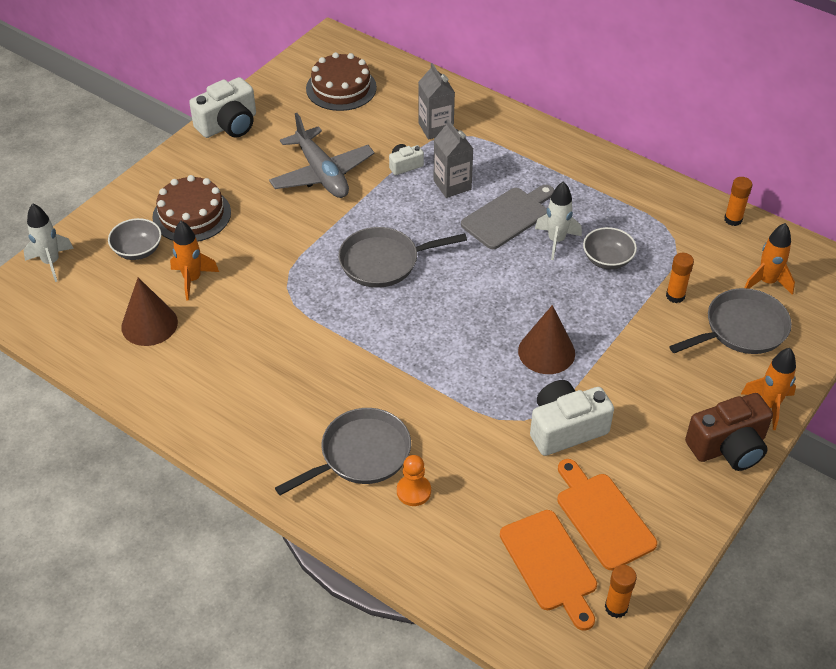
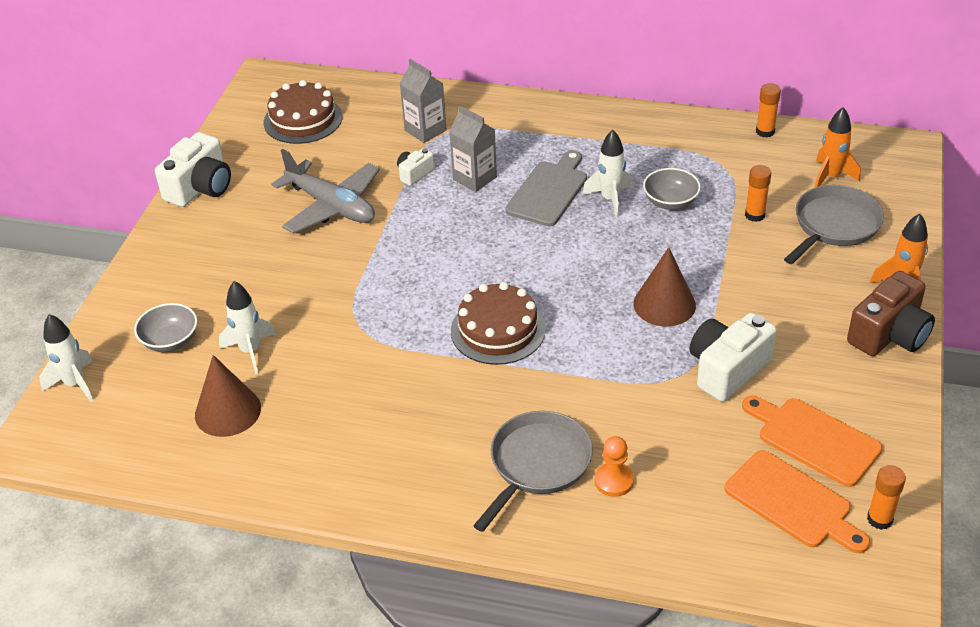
camera: 20 degrees left, 5 degrees down
brown cake [152,175,231,242] -> brown cake moved to [451,282,546,365]
orange rocket [170,221,219,300] -> white rocket [219,281,276,374]
grey pan [338,227,467,288] -> none

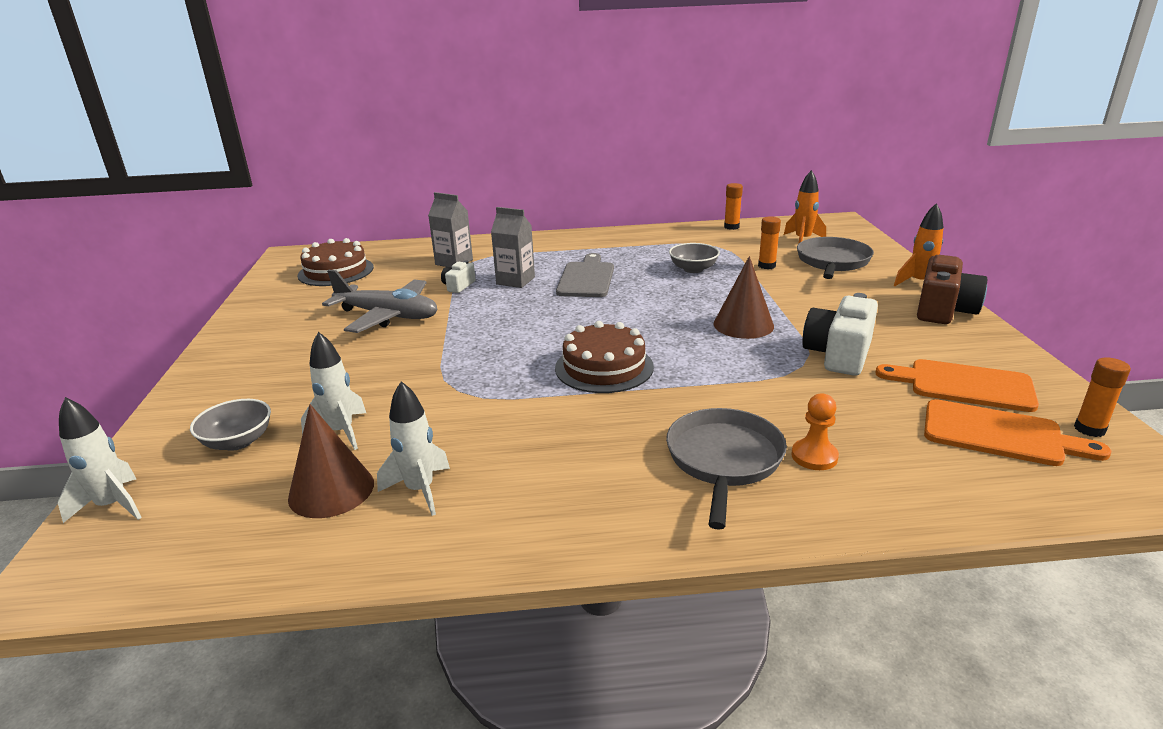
camera: 20 degrees left, 15 degrees down
white camera [155,132,231,207] -> none
white rocket [582,130,632,218] -> white rocket moved to [377,381,450,516]

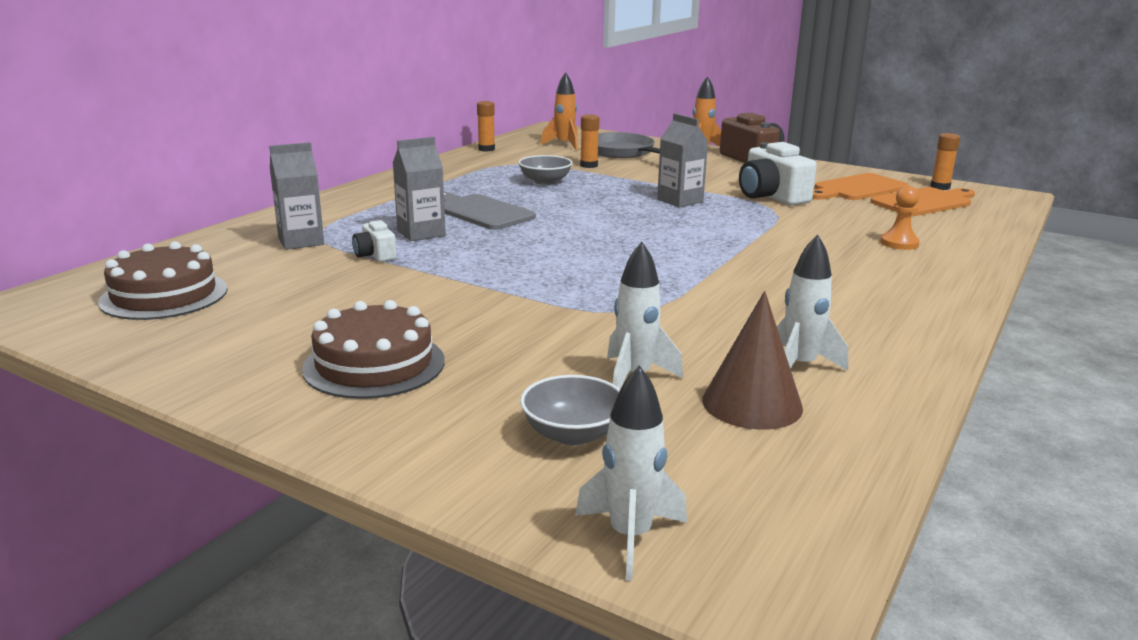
camera: 55 degrees left, 5 degrees down
grey plane [322,270,438,333] -> none
brown cake [555,321,654,393] -> brown cake moved to [302,300,445,399]
grey pan [666,408,787,530] -> none
brown cone [714,256,774,339] -> grey carton [657,113,708,207]

